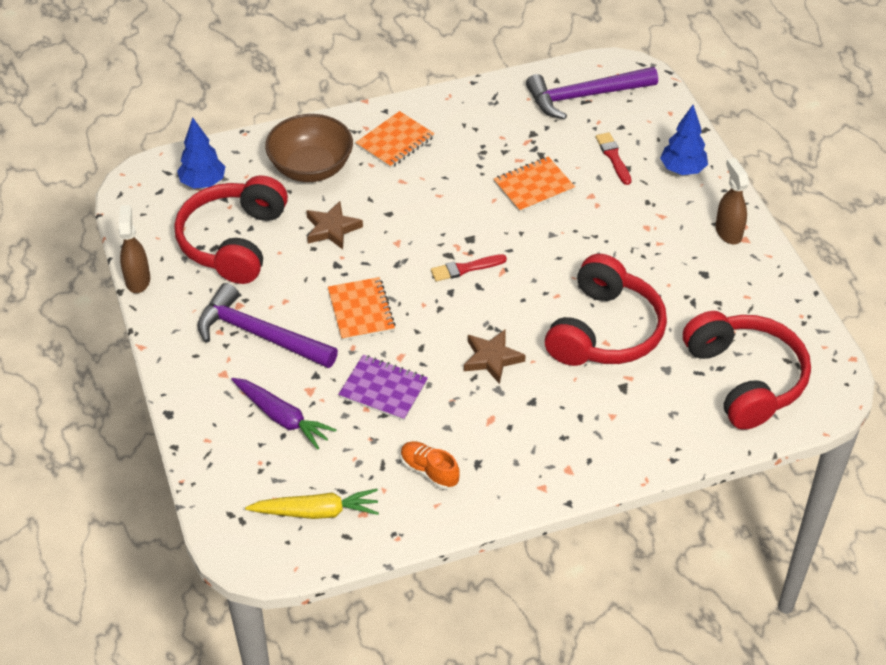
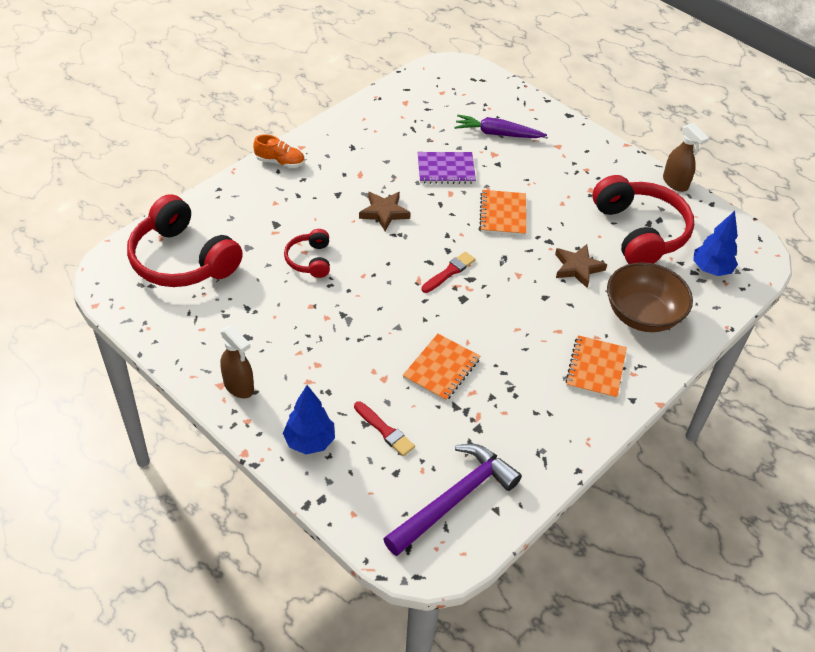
camera: 150 degrees right, 0 degrees up
purple hammer [198,283,338,368] -> none
yellow carrot [245,489,379,519] -> none
orange notebook [328,277,396,341] -> orange notebook turned 45 degrees clockwise [479,190,526,236]
orange shoe [401,441,460,489] -> orange shoe moved to [253,134,305,168]
red headphones [545,254,667,366] -> red headphones [284,229,330,278], size x0.50

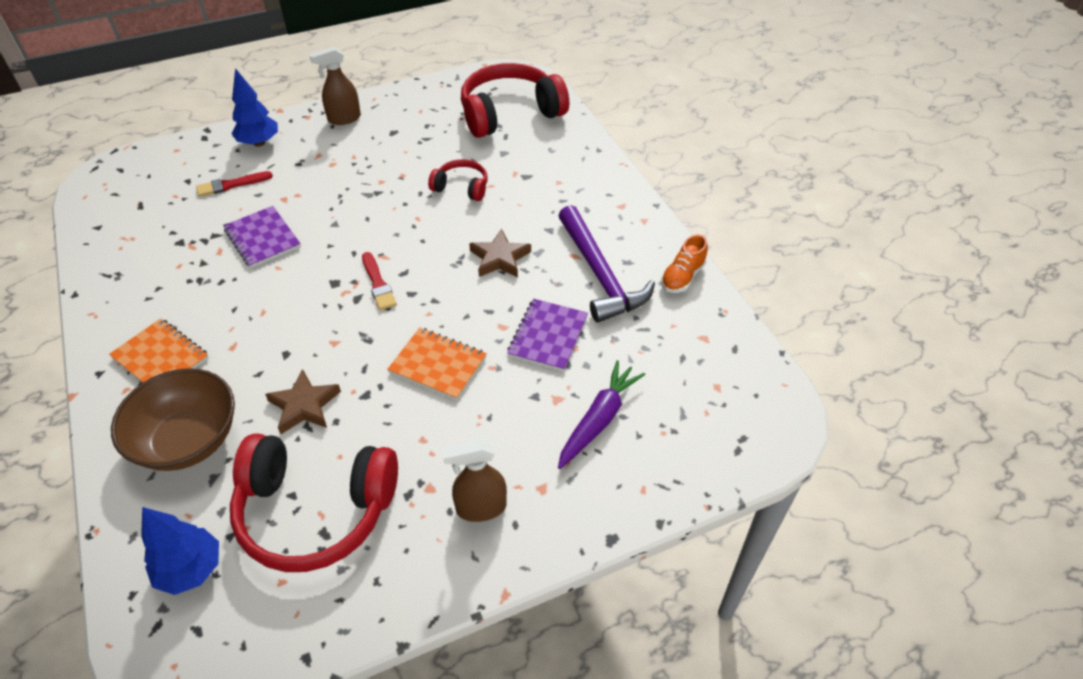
camera: 115 degrees right, 0 degrees up
orange shoe [253,134,305,168] -> orange shoe moved to [661,234,708,293]
purple hammer [383,444,522,556] -> purple hammer moved to [558,205,655,323]
orange notebook [402,334,480,402] -> purple notebook [223,206,301,268]
brown spray bottle [663,123,709,192] -> brown spray bottle moved to [442,439,507,522]

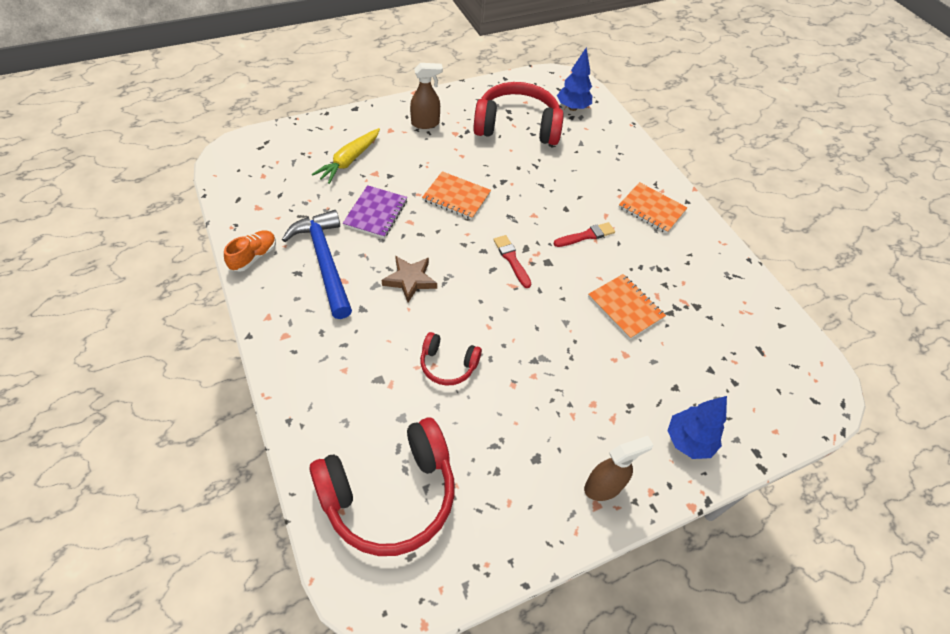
camera: 175 degrees right, 5 degrees up
brown bowl [111,368,235,471] -> none
red brush [196,171,273,197] -> red brush moved to [554,222,615,247]
purple notebook [223,206,301,268] -> orange notebook [588,274,666,340]
brown star [265,369,341,434] -> none
purple hammer [558,205,655,323] -> blue hammer [282,210,352,319]
purple carrot [558,360,645,469] -> yellow carrot [312,128,380,184]

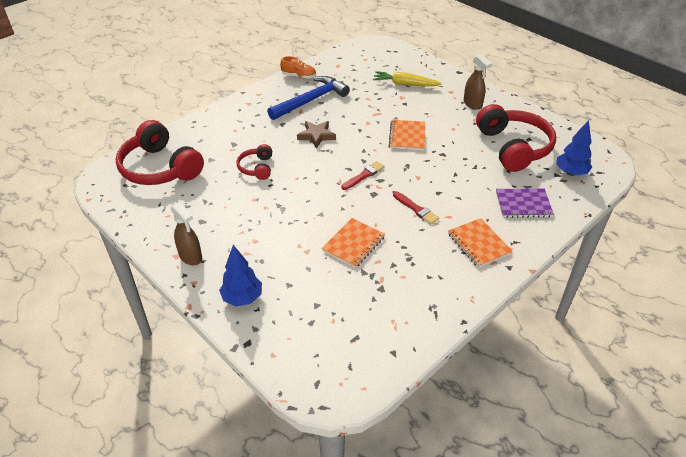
camera: 75 degrees right, 10 degrees down
purple notebook [343,185,407,238] -> purple notebook moved to [496,188,554,218]
orange notebook [619,182,687,234] -> orange notebook turned 45 degrees counterclockwise [448,218,513,267]

